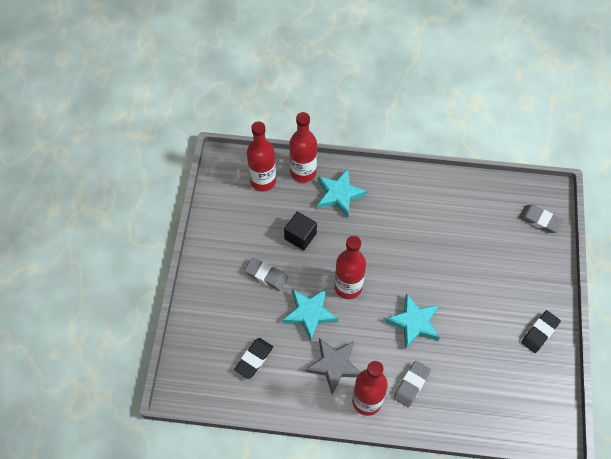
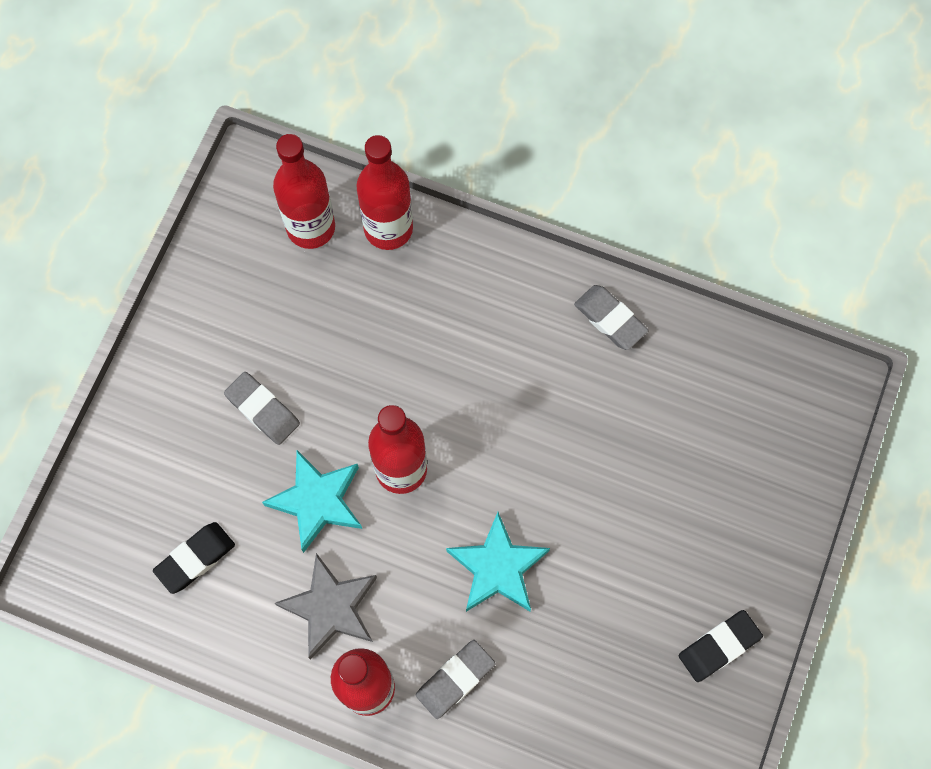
camera: 15 degrees right, 10 degrees up
black cube [284,212,317,250] -> none
turquoise star [318,169,367,217] -> none
grey eraser [519,205,564,233] -> grey eraser moved to [574,285,649,350]

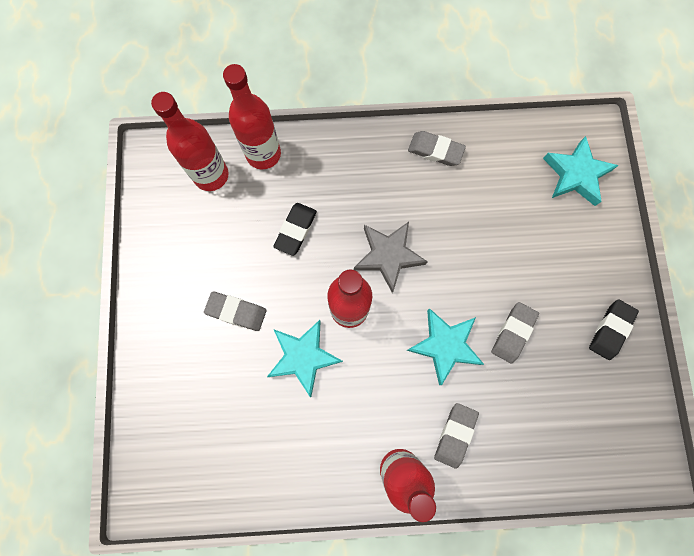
camera: 25 degrees left, 5 degrees up
black eraser [153,522,235,594] -> black eraser moved to [273,203,317,256]
grey star [275,553,377,660] -> grey star moved to [354,222,428,293]
none -> grey eraser [491,302,539,363]
none -> turquoise star [543,136,619,206]

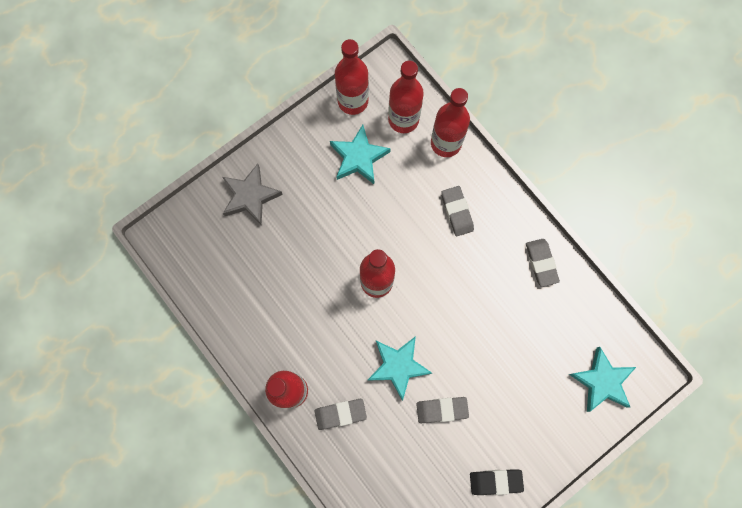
camera: 55 degrees right, 0 degrees up
grey eraser [204,292,266,331] -> grey eraser moved to [442,186,474,236]
turquoise star [267,320,343,397] -> turquoise star moved to [330,125,391,184]
black eraser [273,203,317,256] -> none
grey star [354,222,428,293] -> grey star moved to [222,164,283,226]
none -> red bottle [335,39,369,115]

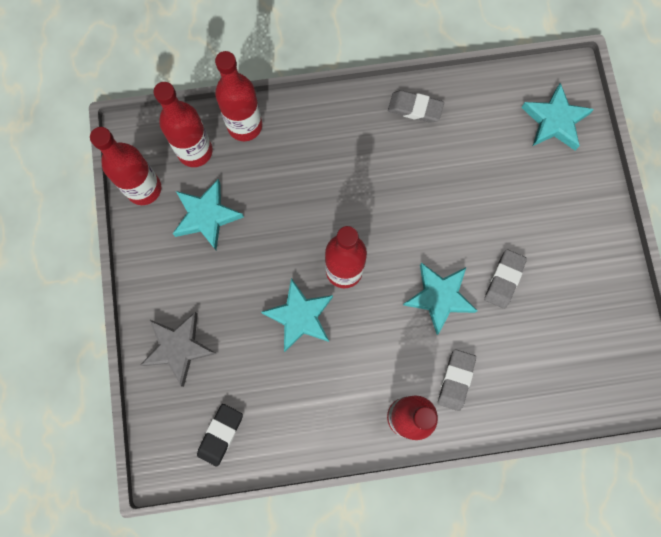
camera: 60 degrees left, 0 degrees up
grey eraser [442,186,474,236] -> none
black eraser [470,469,524,495] -> black eraser moved to [197,404,243,467]
none -> turquoise star [261,278,333,352]

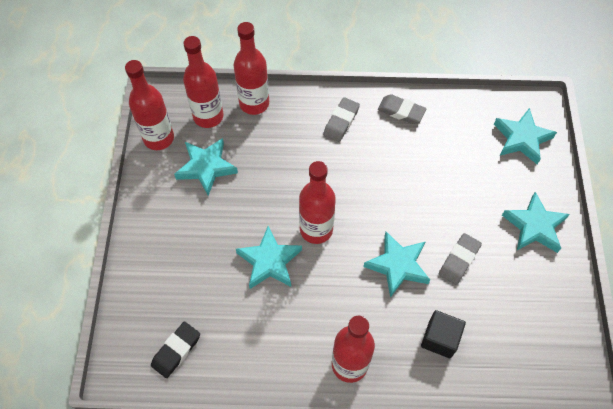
camera: 10 degrees right, 15 degrees down
grey star [141,312,217,387] -> none
grey eraser [438,349,476,411] -> grey eraser moved to [323,97,360,142]
none -> black cube [421,310,466,358]
none -> turquoise star [502,192,570,253]

